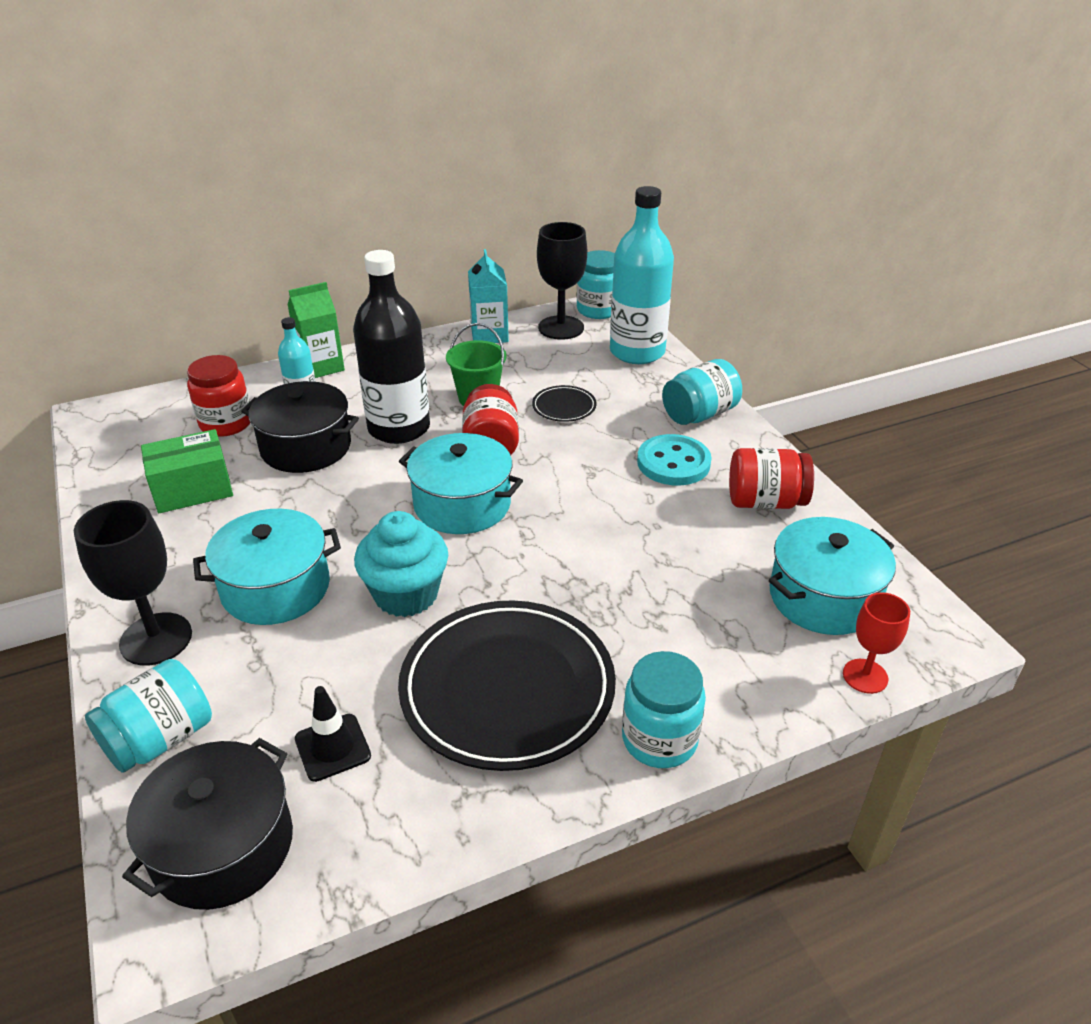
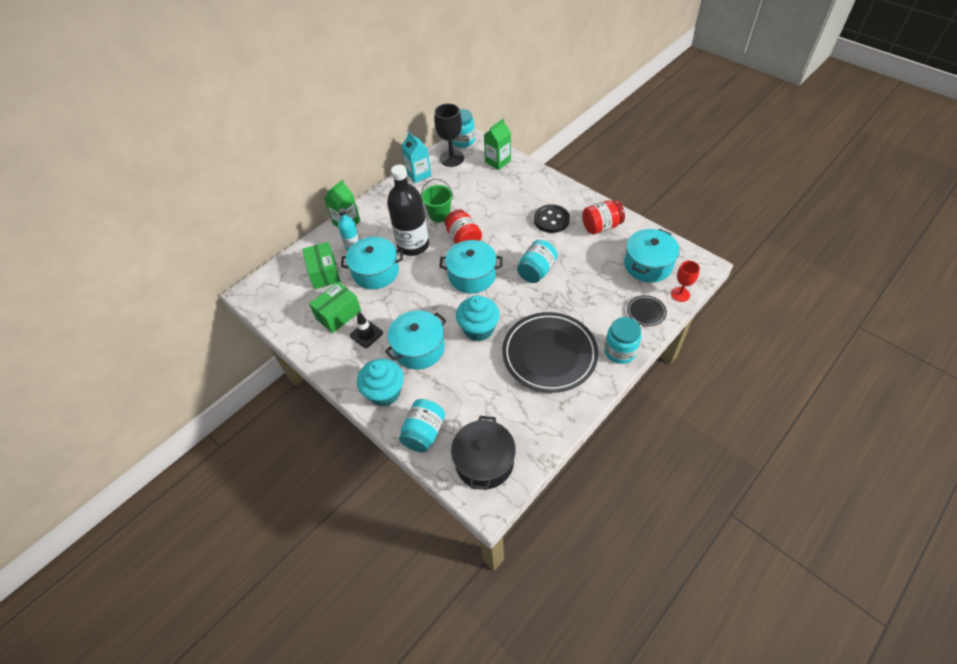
camera: 20 degrees left, 15 degrees up
black goblet [74,500,192,666] -> turquoise cupcake [357,359,404,407]
red jar [187,355,250,437] -> green box [302,242,341,289]
black pot [241,381,359,473] -> turquoise pot [341,237,403,289]
black traffic cone [295,686,371,782] -> black traffic cone moved to [350,312,383,348]
black plate [532,385,596,422] -> black plate moved to [627,295,667,326]
turquoise bottle [610,186,674,364] -> green carton [484,118,511,170]
turquoise button [637,434,712,485] -> black button [534,204,570,233]
turquoise jar [662,359,742,425] -> turquoise jar moved to [517,240,558,283]

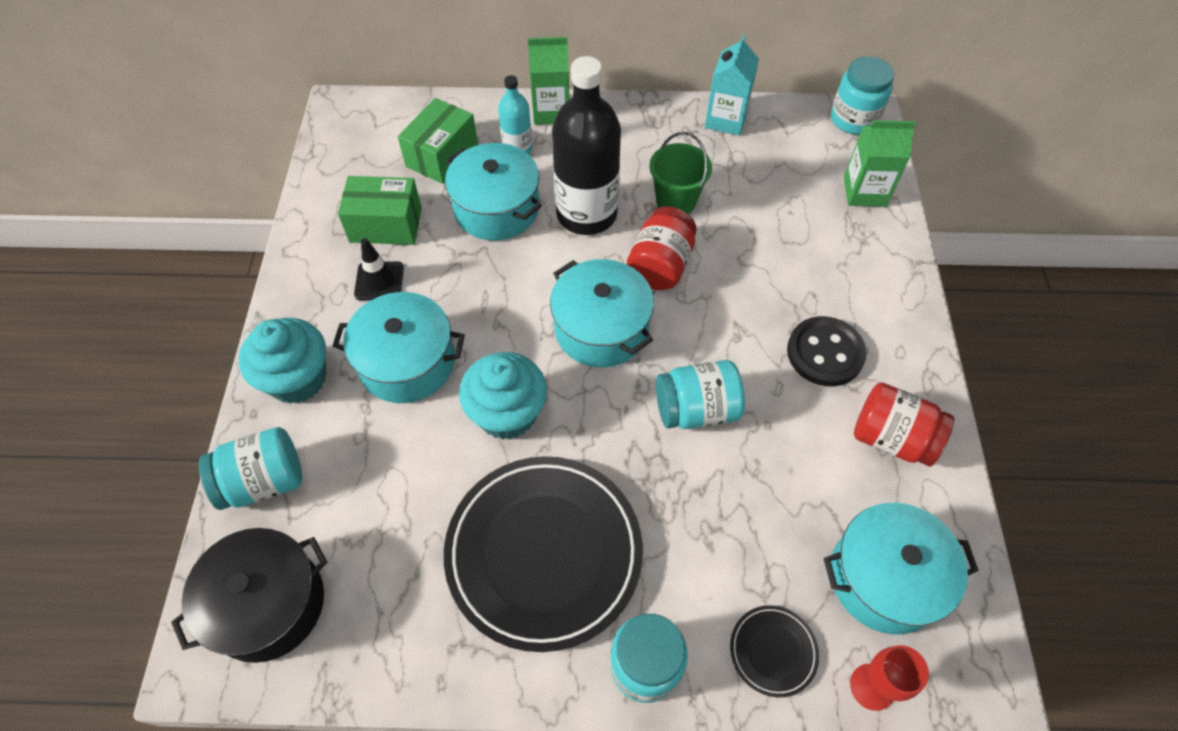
camera: 45 degrees right, 5 degrees up
black goblet [434,103,464,167] -> none

